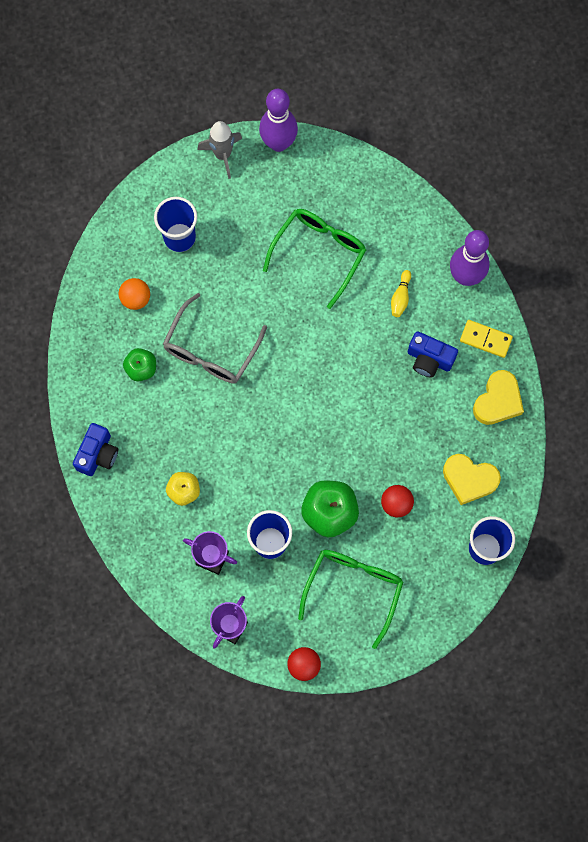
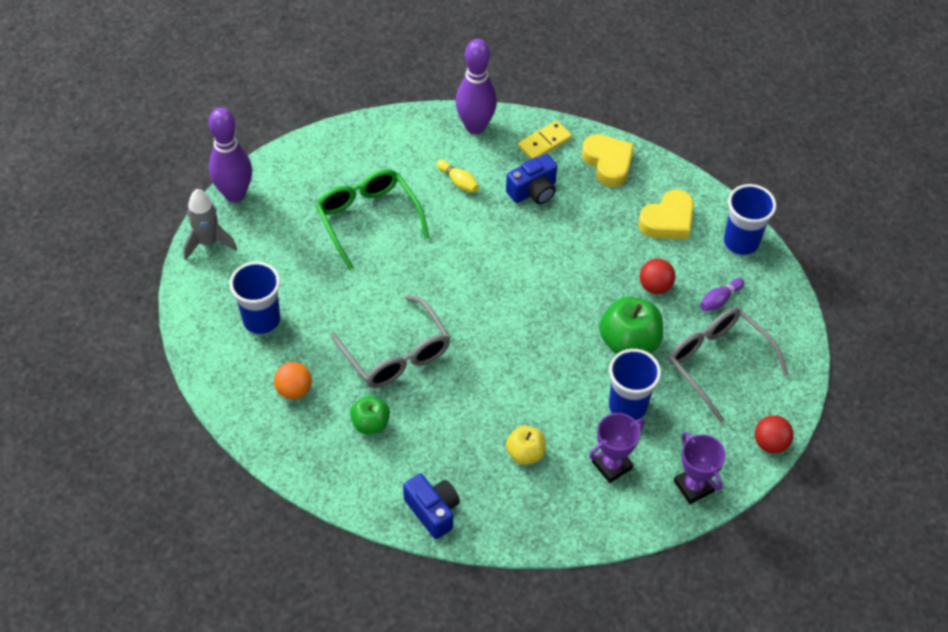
camera: 60 degrees left, 20 degrees down
green glasses [298,550,403,649] -> grey glasses [669,308,789,423]
none -> purple bowling pin [700,278,744,311]

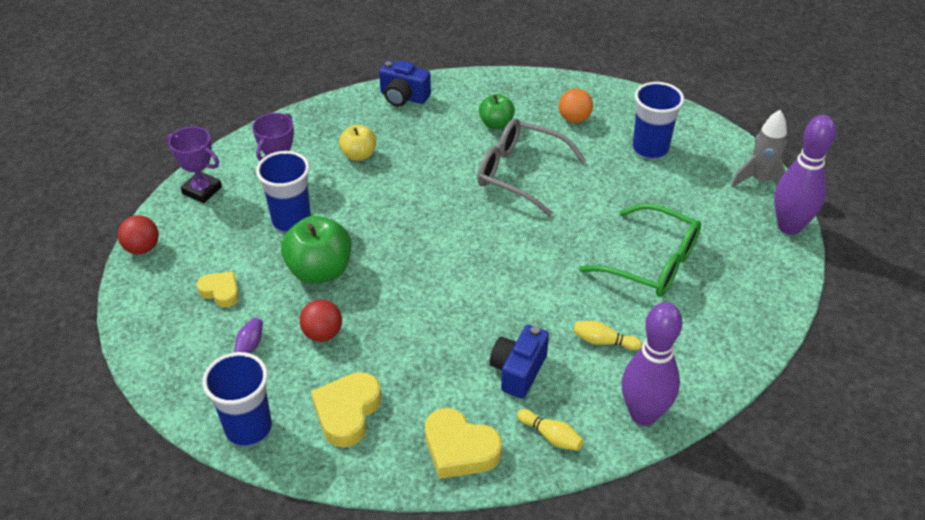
camera: 150 degrees right, 10 degrees down
yellow domino [518,121,572,159] -> yellow bowling pin [517,409,584,451]
grey glasses [669,308,789,423] -> yellow heart [197,272,239,307]

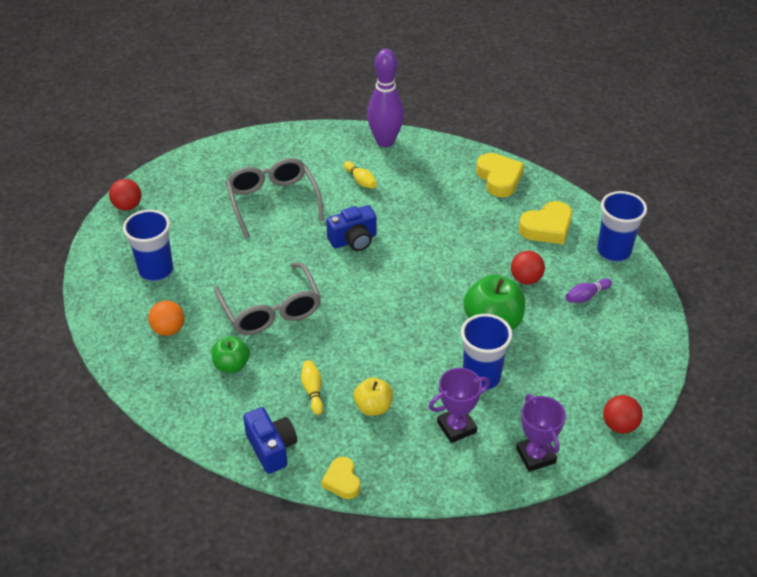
camera: 140 degrees left, 0 degrees up
yellow heart [197,272,239,307] -> yellow heart moved to [322,456,360,499]
blue camera [490,325,549,398] -> blue camera moved to [326,205,377,251]
yellow bowling pin [517,409,584,451] -> yellow bowling pin moved to [301,360,323,415]
green glasses [579,204,701,297] -> grey glasses [226,158,324,239]
grey rocket [731,110,787,187] -> red ball [109,179,141,211]
purple bowling pin [774,115,836,235] -> none

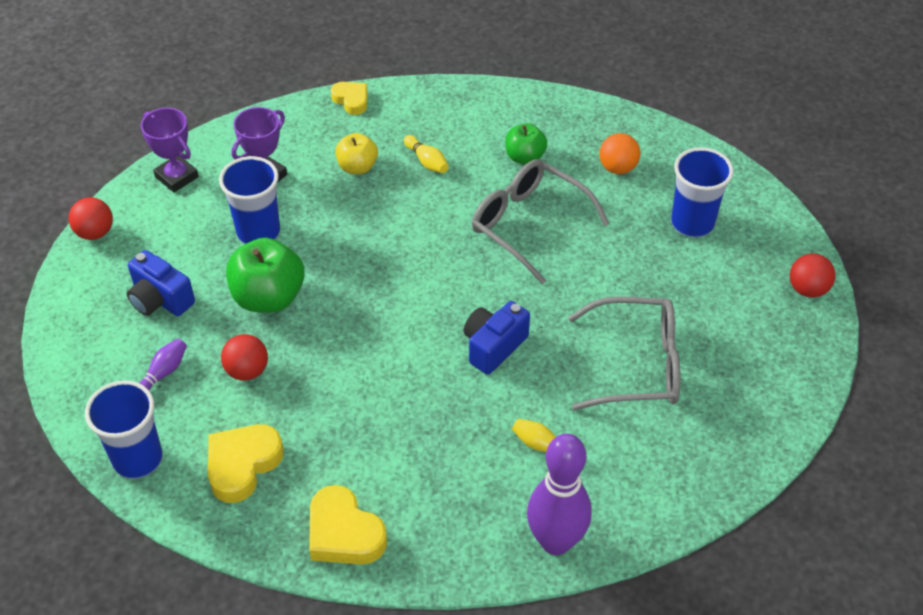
camera: 155 degrees right, 5 degrees up
grey glasses [226,158,324,239] -> grey glasses turned 45 degrees counterclockwise [568,296,681,410]
blue camera [243,407,297,474] -> blue camera moved to [127,250,195,316]

